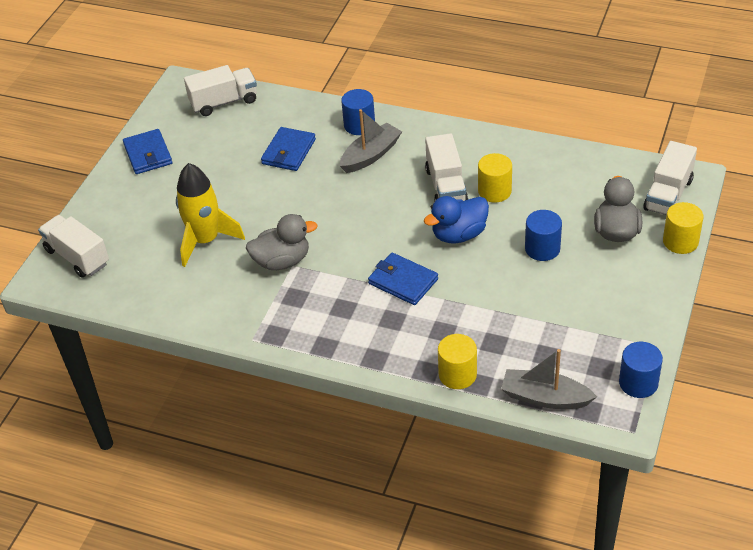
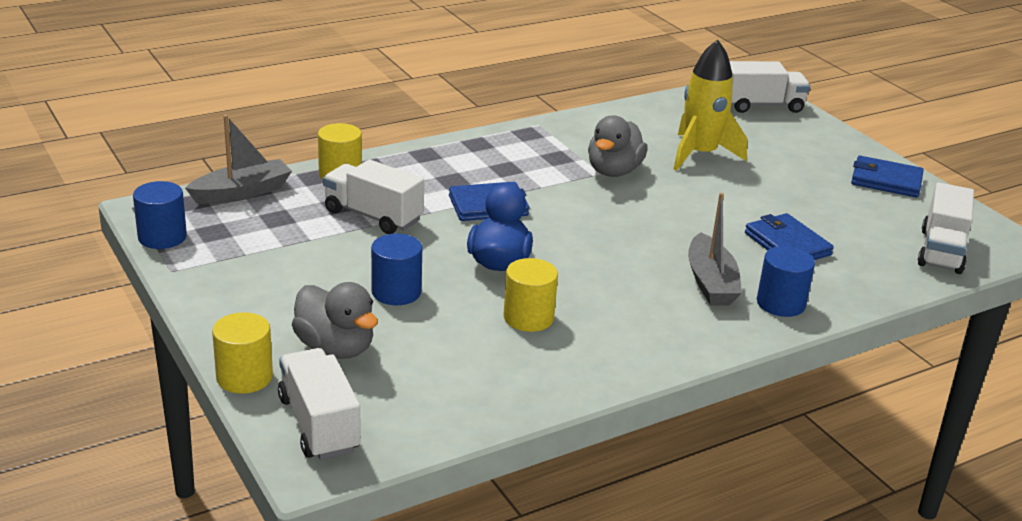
camera: 125 degrees right, 15 degrees down
white truck [425,133,468,201] -> white truck moved to [323,159,424,234]

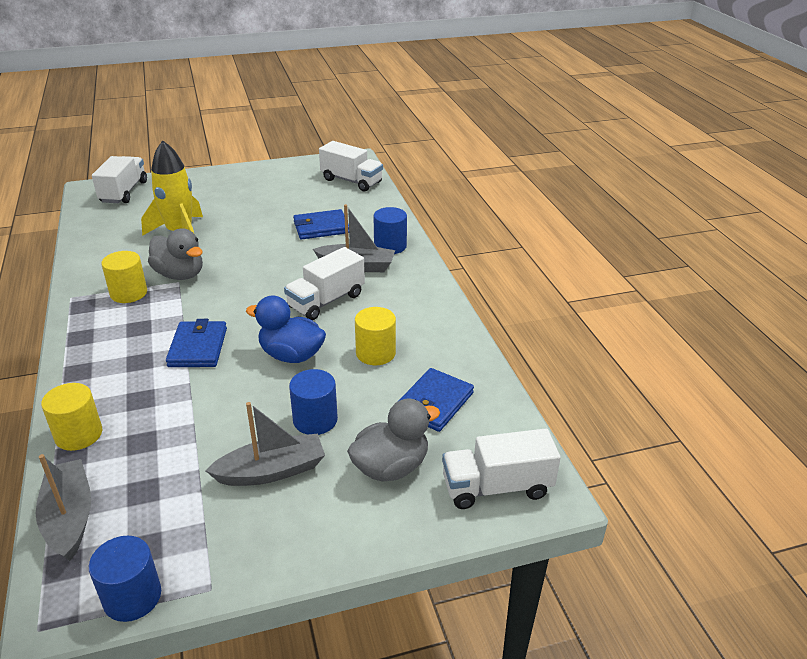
camera: 75 degrees left, 5 degrees up
yellow cylinder [212,312,273,394] -> yellow cylinder moved to [101,251,147,303]
white truck [323,159,424,234] -> white truck moved to [284,247,365,320]
blue wallet [851,156,924,197] -> blue wallet moved to [399,368,474,432]
none -> grey boat [205,402,325,486]

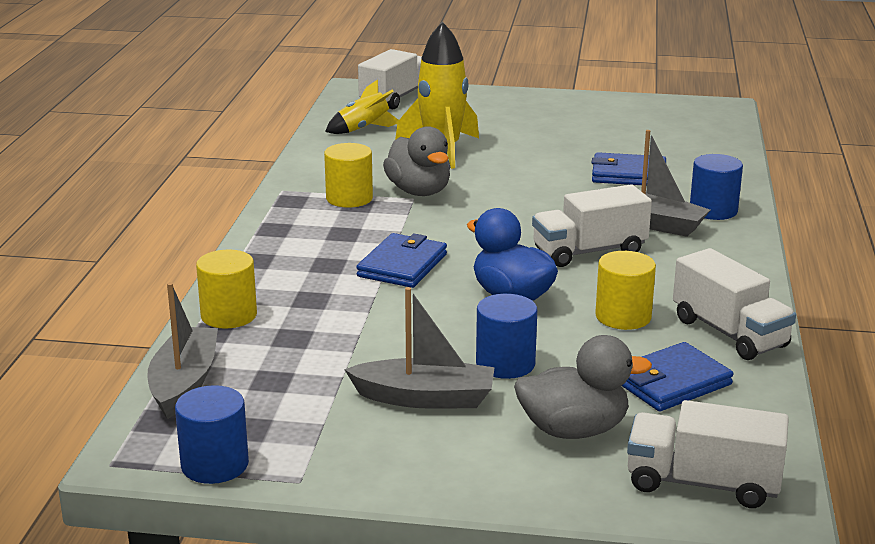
camera: 25 degrees right, 10 degrees down
white truck [319,141,383,191] -> white truck moved to [673,248,796,360]
none -> yellow rocket [325,80,399,134]

